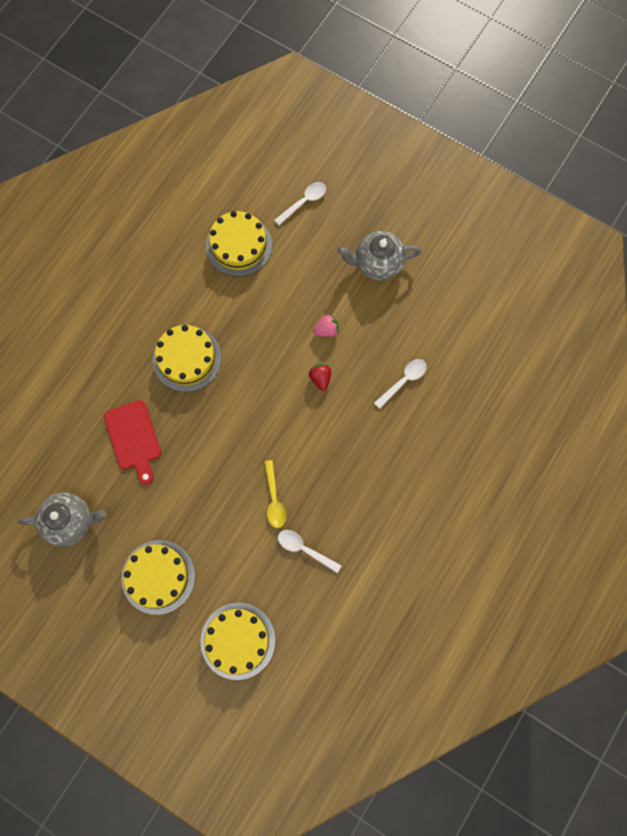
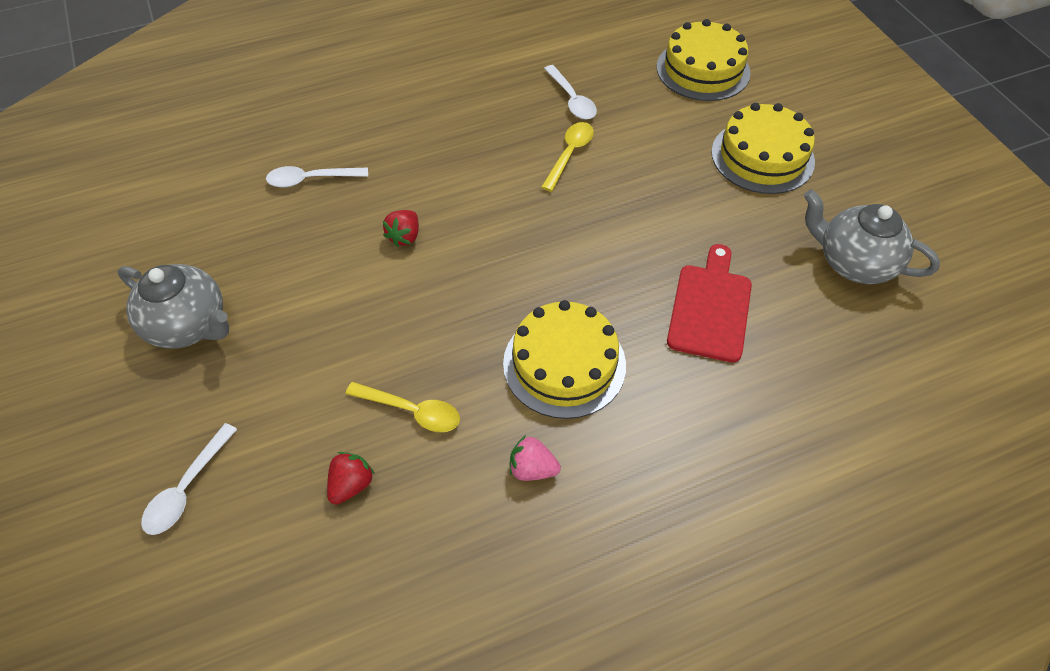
camera: 145 degrees left, 20 degrees down
yellow cake [206,211,272,277] -> red strawberry [327,452,375,505]
white spoon [274,182,326,225] -> white spoon turned 60 degrees counterclockwise [141,423,237,535]
pink strawberry [313,314,339,337] -> pink strawberry moved to [510,435,561,481]
none -> yellow spoon [346,382,460,432]

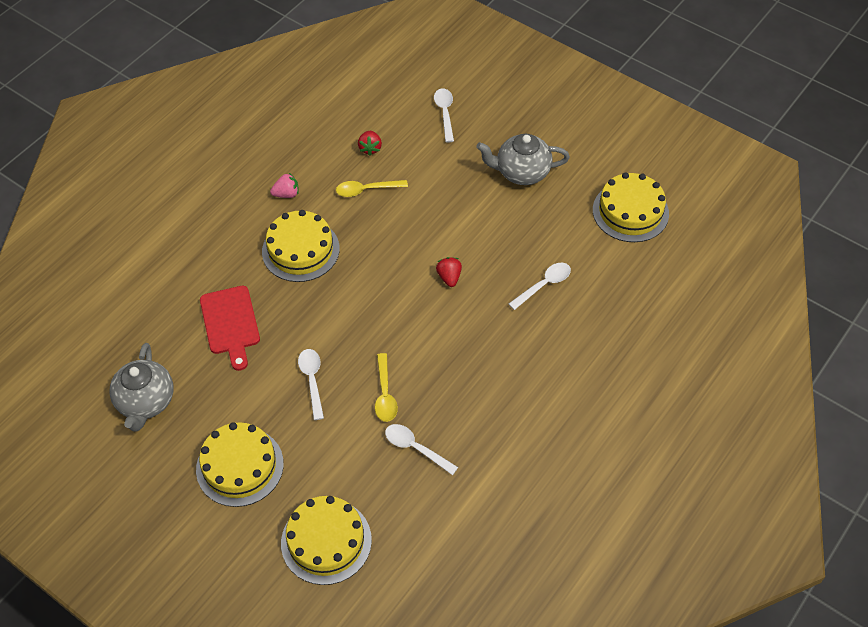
camera: 150 degrees right, 0 degrees up
grey teapot [804,189,940,284] -> grey teapot turned 90 degrees clockwise [109,343,174,431]
none -> white spoon [298,349,324,420]
none -> yellow cake [593,172,669,242]

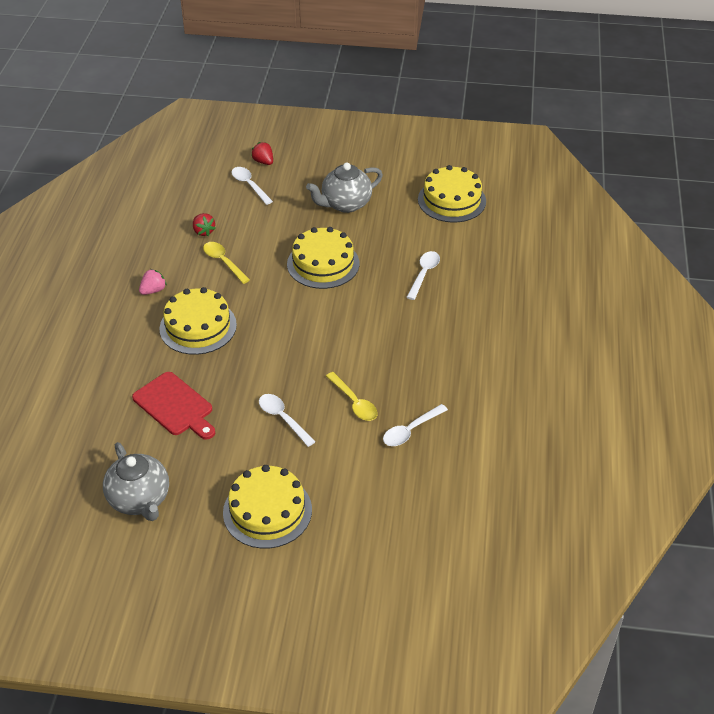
camera: 30 degrees left, 10 degrees down
yellow cake [281,496,372,585] -> yellow cake moved to [287,227,359,289]
yellow spoon [336,180,408,197] -> yellow spoon turned 90 degrees clockwise [203,242,250,284]
white spoon [385,424,458,475] -> white spoon turned 45 degrees counterclockwise [383,404,448,446]
red strawberry [436,257,462,287] -> red strawberry moved to [251,142,273,165]

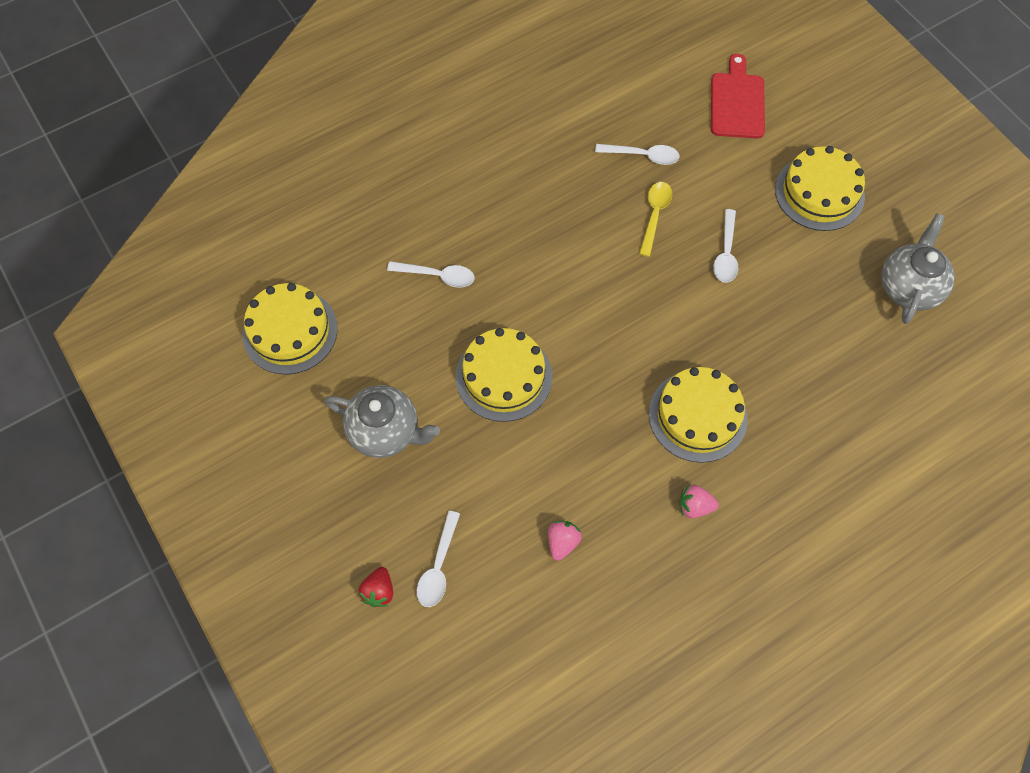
camera: 130 degrees left, 20 degrees up
red cutting board [132,372,215,440] -> red cutting board moved to [711,54,765,139]
red strawberry [193,213,216,236] -> pink strawberry [548,521,582,561]
yellow spoon [203,242,250,284] -> none
white spoon [406,251,440,300] -> white spoon turned 150 degrees counterclockwise [387,261,475,288]

